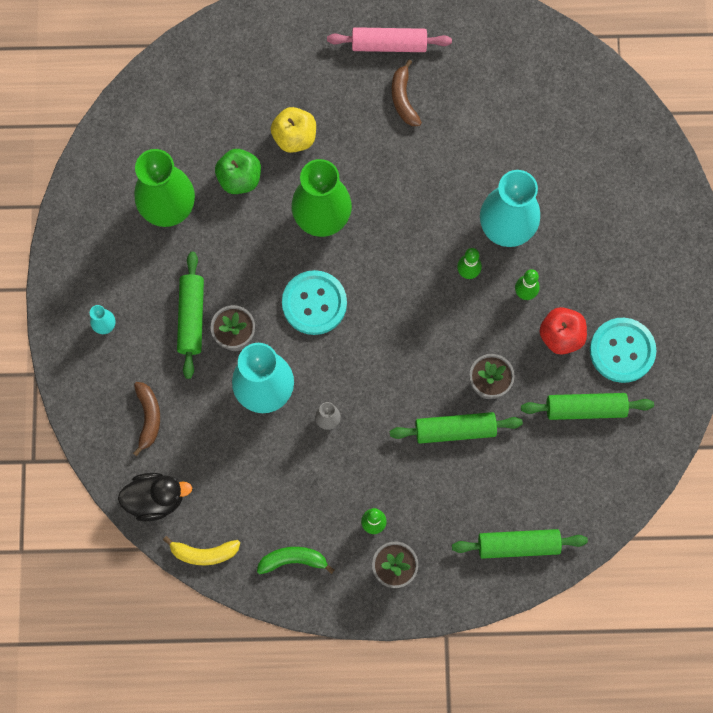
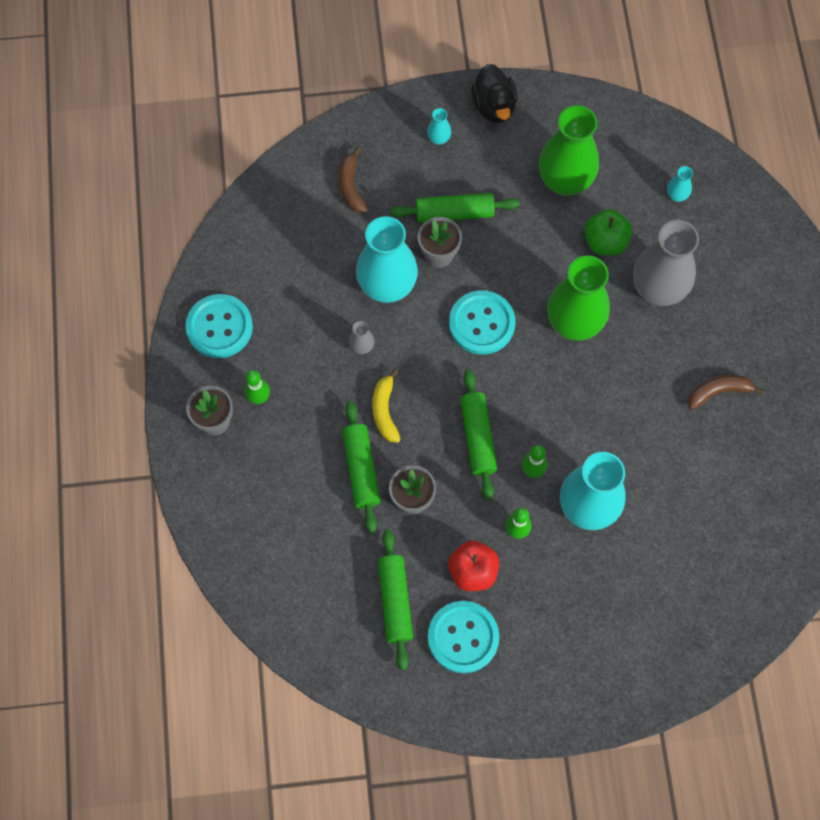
camera: 85 degrees right, 5 degrees down
black duck [118,473,192,521] -> black duck moved to [471,64,517,123]
brown banana [133,382,160,456] -> brown banana turned 90 degrees clockwise [339,147,368,213]
yellow banana [163,536,240,565] -> yellow banana moved to [372,369,401,443]
green banana [257,547,334,574] -> turquoise button [185,294,253,358]
yellow apple [271,107,316,153] -> grey vase [633,220,699,306]
pink rolling pin [327,27,452,52] -> none
green rolling pin [452,529,588,559] -> green rolling pin moved to [460,370,497,500]
none -> turquoise vase [667,166,693,202]

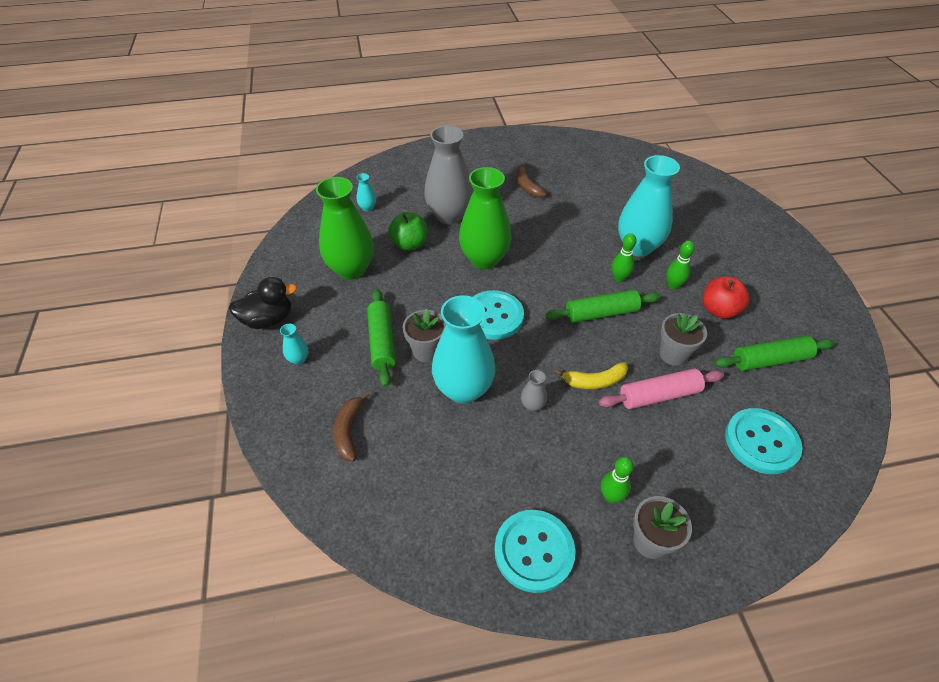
camera: 95 degrees left, 20 degrees down
brown banana [339,147,368,213] -> brown banana turned 105 degrees clockwise [334,392,370,462]
green rolling pin [342,401,380,533] -> pink rolling pin [599,368,724,409]
turquoise button [428,601,499,673] -> turquoise button moved to [725,408,802,474]

